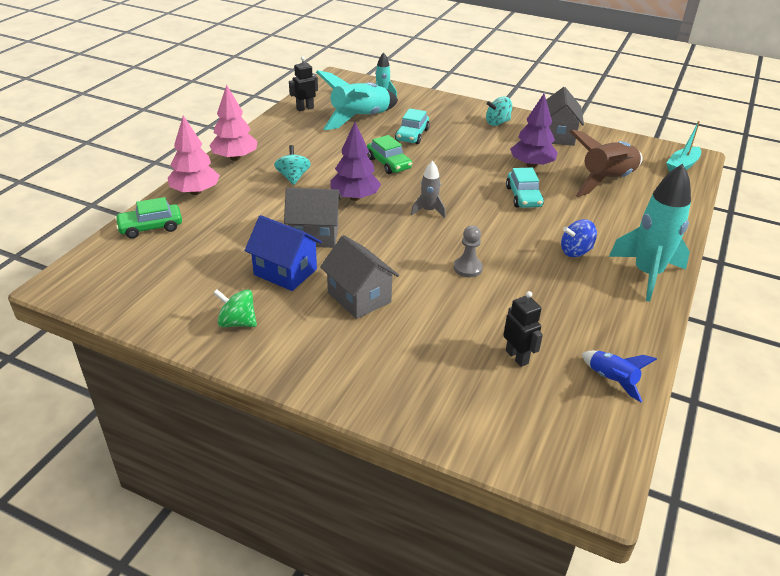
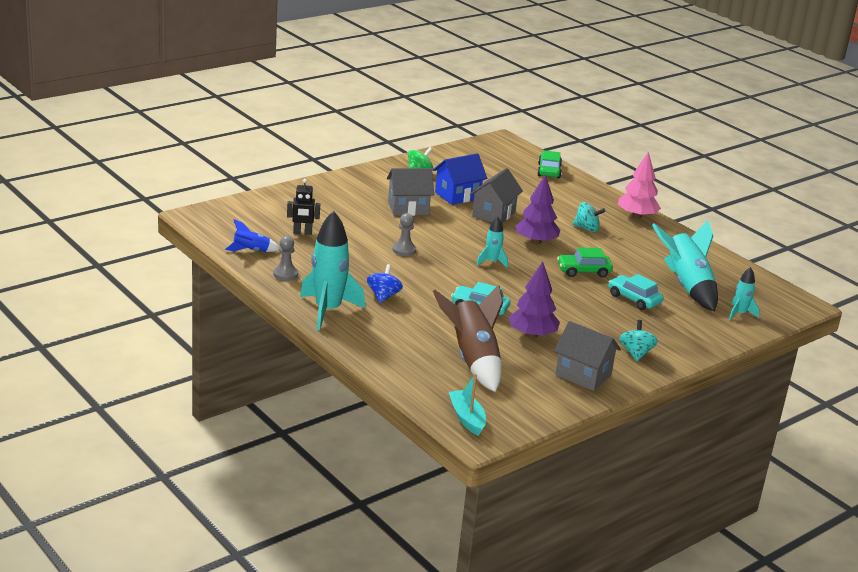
camera: 115 degrees right, 10 degrees down
pink tree [168,116,220,195] -> none
black robot [289,56,318,111] -> none
grey rocket [411,161,446,218] -> turquoise rocket [476,216,508,268]
none -> grey pawn [273,236,298,281]

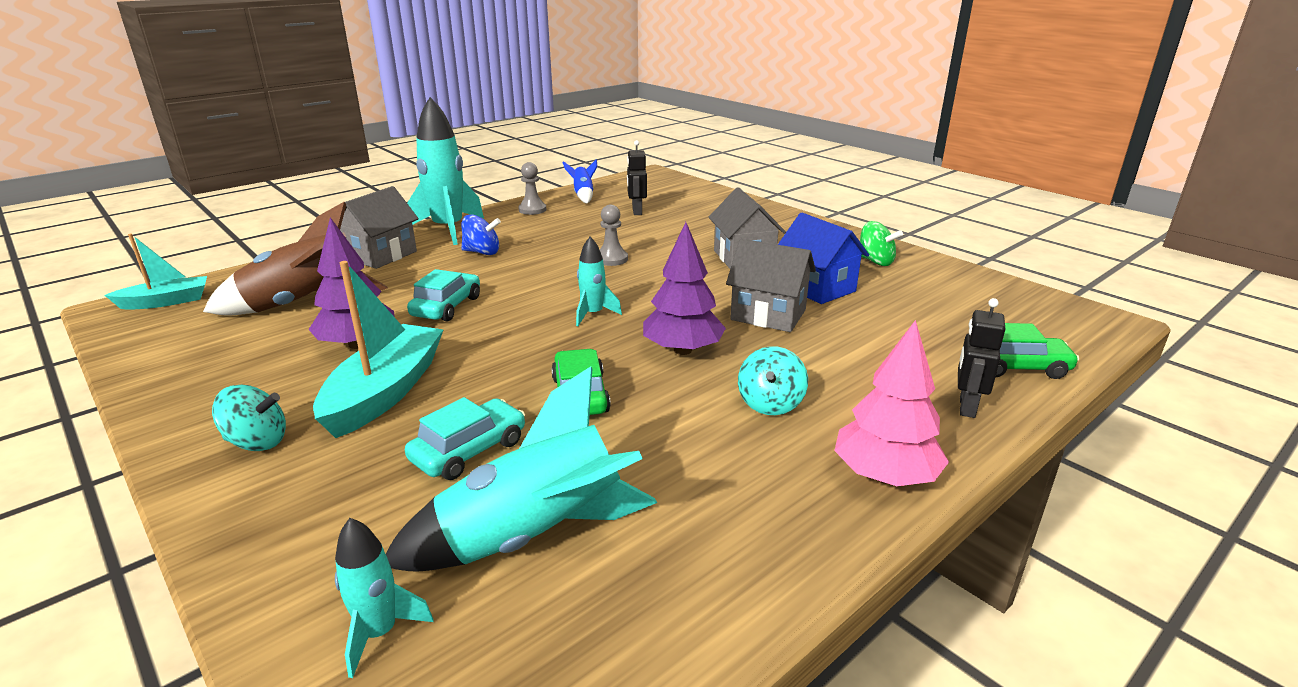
camera: 90 degrees right, 0 degrees up
grey house [554,321,621,391] -> grey house moved to [340,186,419,269]
none -> turquoise boat [313,261,443,438]
none -> black robot [958,298,1005,418]

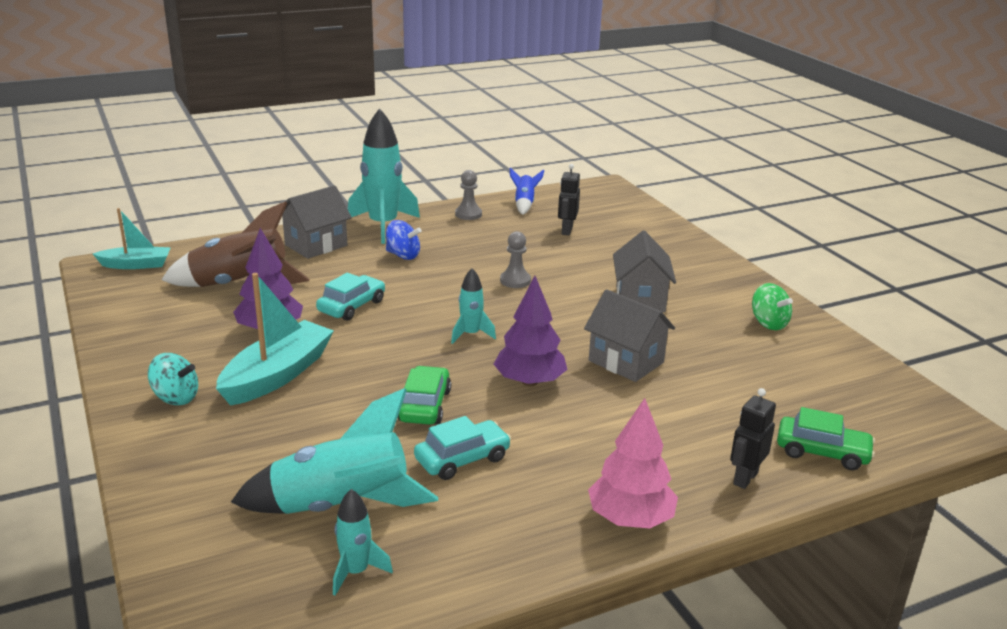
camera: 15 degrees right, 0 degrees up
turquoise rocket [335,518,434,678] -> turquoise rocket moved to [333,489,393,596]
turquoise car [405,397,525,480] -> turquoise car moved to [414,416,511,480]
turquoise spinning top [738,346,808,415] -> none
blue house [778,213,869,304] -> none

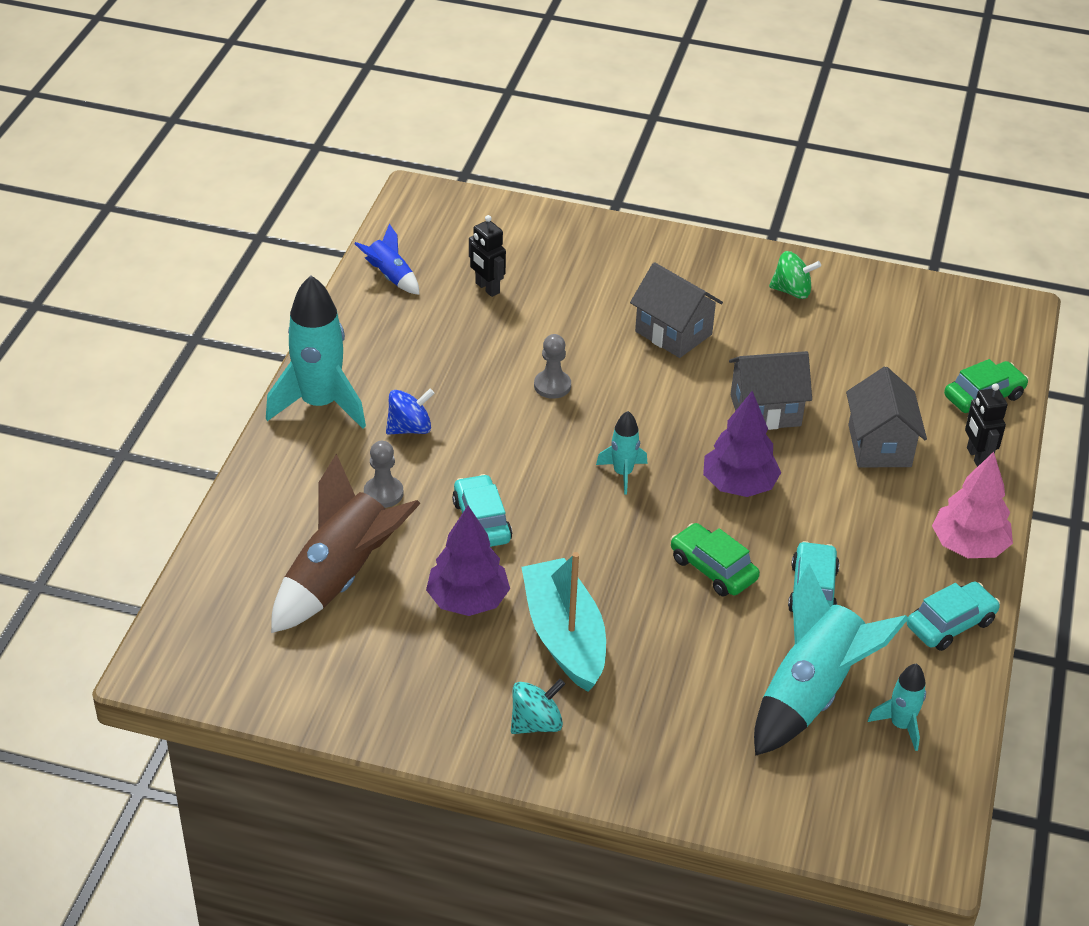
camera: 50 degrees left, 15 degrees up
turquoise boat [93,208,171,269] -> none
grey house [282,185,352,259] -> grey house moved to [846,367,927,467]
grey pawn [455,170,482,220] -> grey pawn moved to [364,441,404,508]
none -> turquoise car [907,582,1000,651]

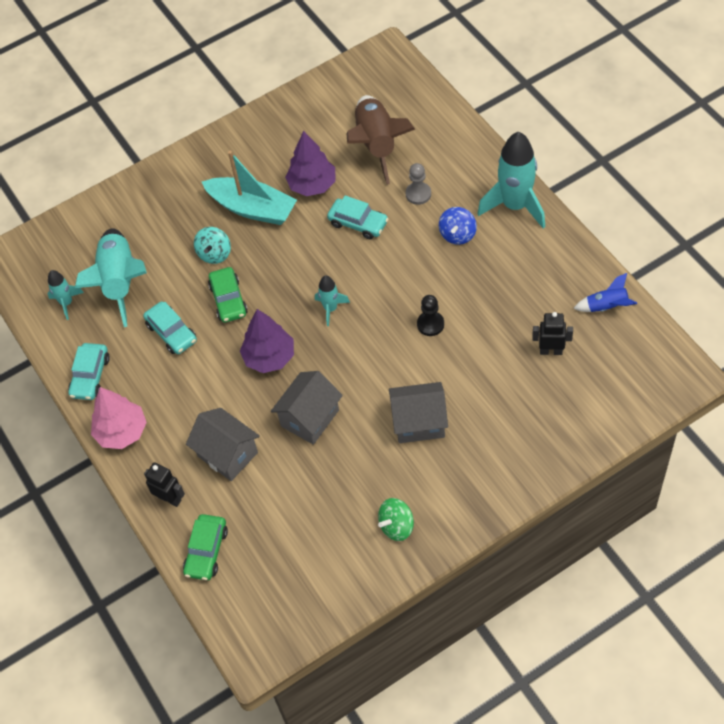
camera: 140 degrees right, 15 degrees up
turquoise spinning top [511,679,565,734] -> turquoise spinning top moved to [194,227,231,264]
grey pawn [534,334,571,399] -> black pawn [417,295,444,336]
green car [671,523,760,597] -> green car turned 75 degrees clockwise [208,267,248,323]

